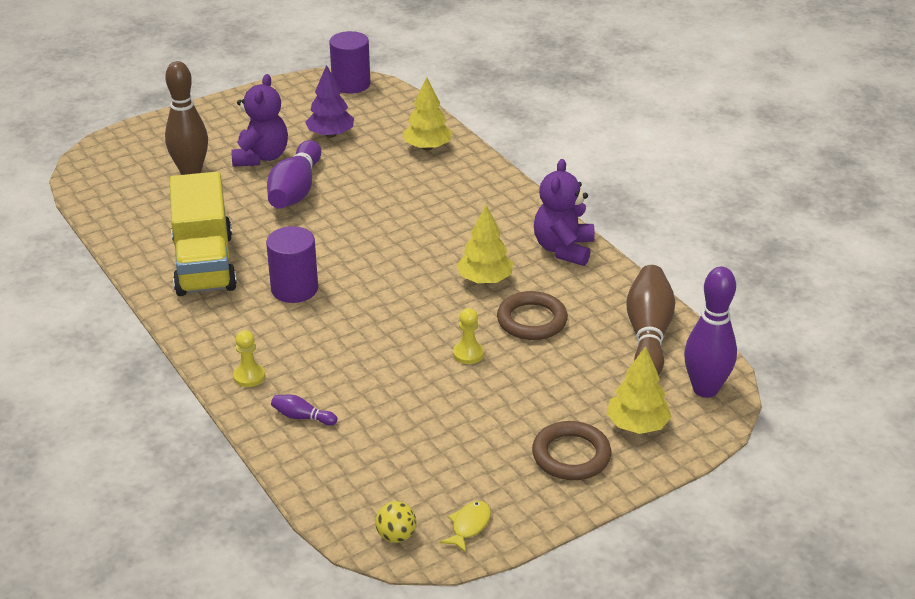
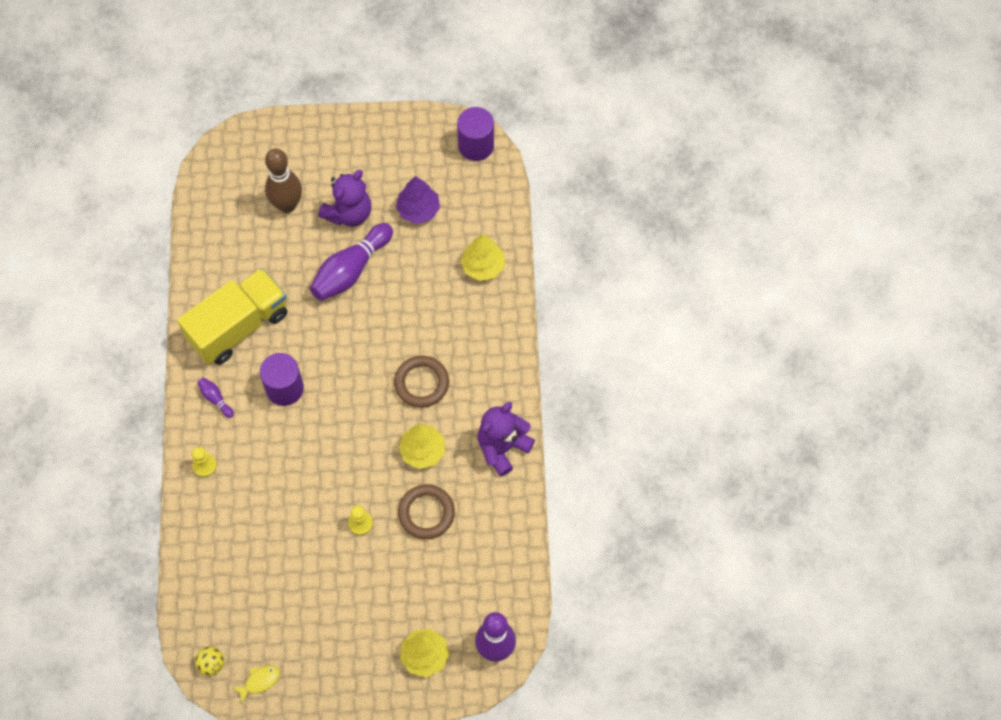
camera: 30 degrees right, 30 degrees up
yellow truck [170,172,237,296] -> yellow truck turned 150 degrees counterclockwise [177,268,287,365]
purple bowling pin [271,395,337,425] -> purple bowling pin moved to [197,377,234,418]
brown ring [532,421,611,480] -> brown ring moved to [394,356,449,408]
brown bowling pin [626,265,675,375] -> none

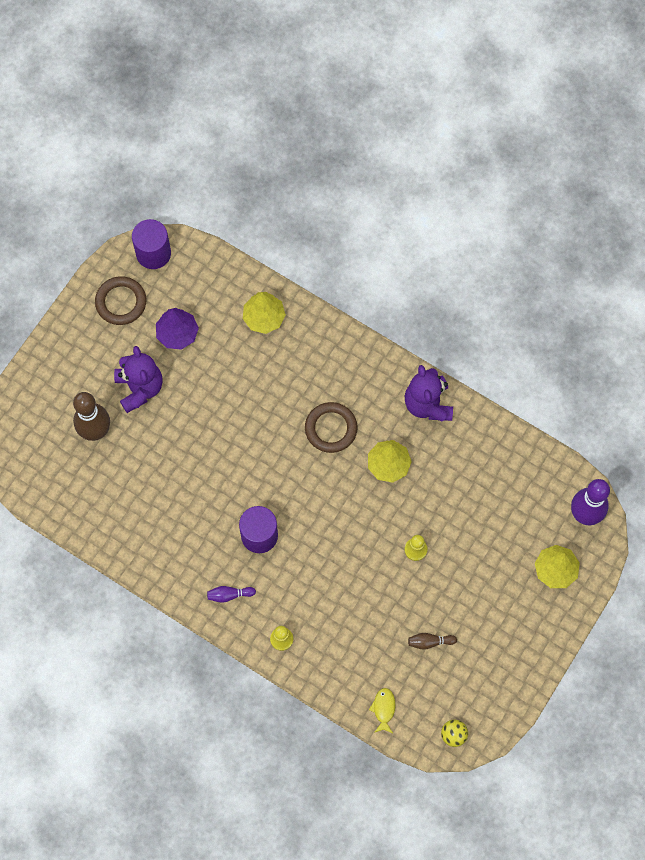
camera: 55 degrees left, 5 degrees up
yellow truck [177,268,287,365] -> none
yellow fish [233,666,280,704] -> yellow fish moved to [369,688,396,733]
purple bowling pin [310,223,393,301] -> none
brown ring [398,485,455,539] -> brown ring moved to [95,276,146,325]
none -> brown bowling pin [408,633,457,650]

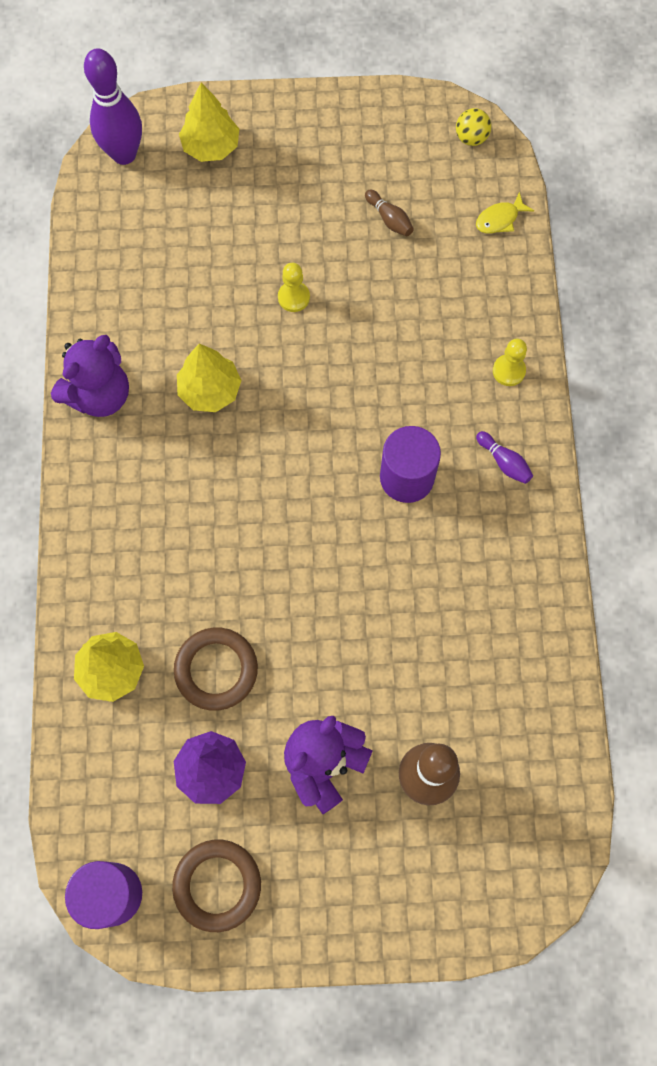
camera: 125 degrees left, 0 degrees up
brown ring [305,402,358,453] -> brown ring moved to [174,627,258,711]

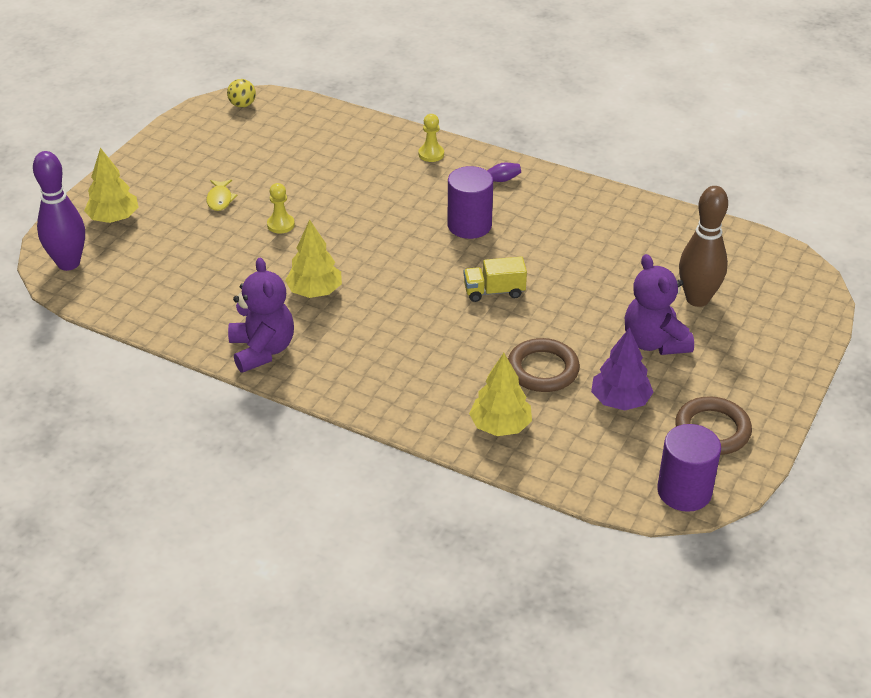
camera: 60 degrees left, 30 degrees down
brown bowling pin [365,190,414,236] -> none
yellow fish [476,192,534,233] -> yellow fish moved to [206,179,238,211]
none -> yellow truck [464,256,527,302]

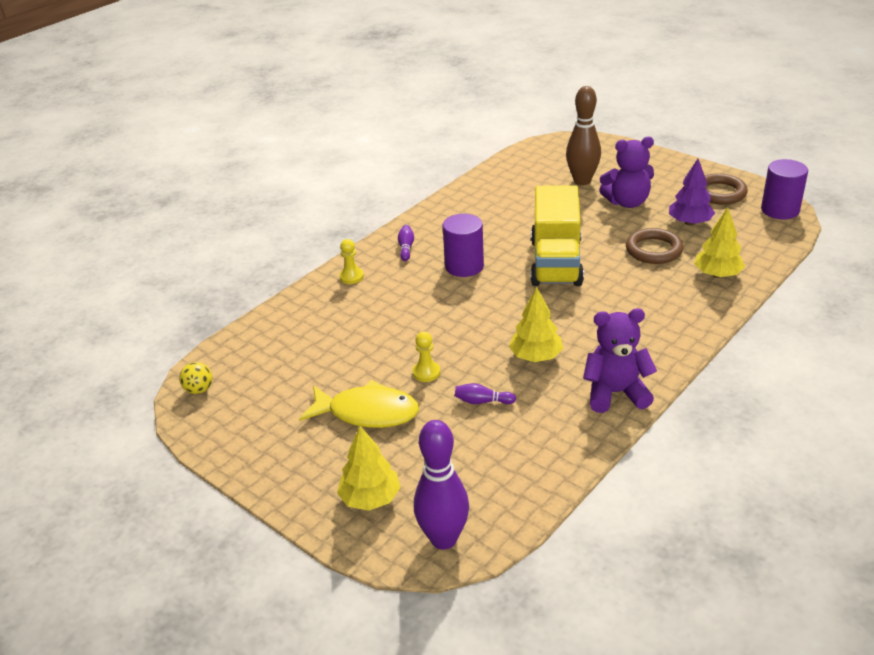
camera: 75 degrees left, 5 degrees down
yellow fish [206,179,238,211] -> yellow fish [299,380,419,428], size x2.08
yellow truck [464,256,527,302] -> yellow truck [530,185,584,286], size x2.13
none -> purple bowling pin [455,383,516,404]

